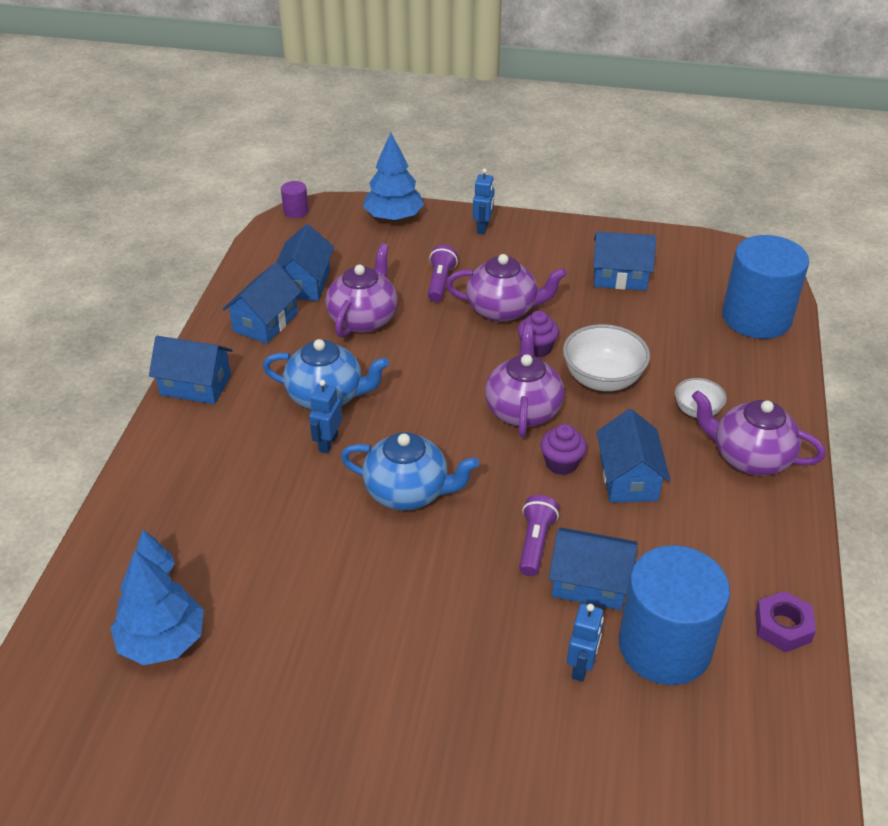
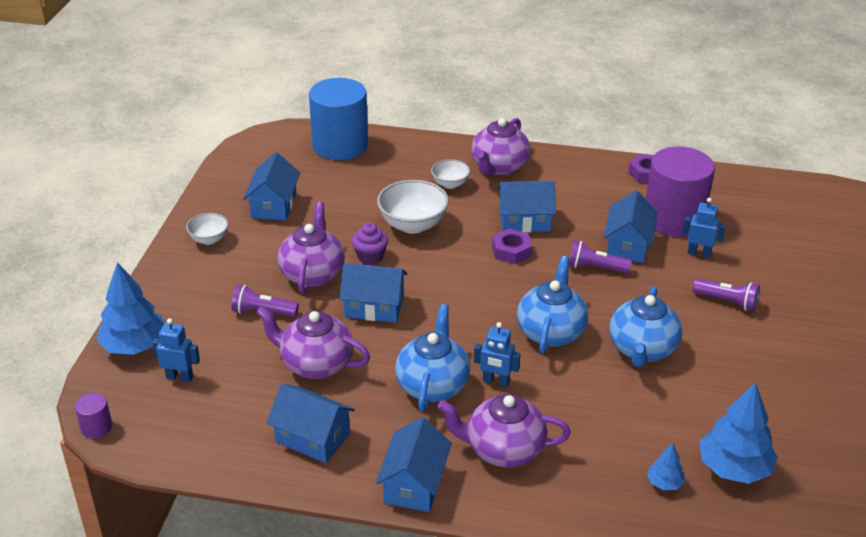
camera: 90 degrees left, 5 degrees down
blue house [276,224,334,301] -> blue house moved to [339,263,407,323]
blue robot [473,168,494,234] -> blue robot moved to [152,318,200,382]
purple teapot [485,325,564,437] -> purple teapot moved to [437,394,571,468]
purple cupcake [540,424,587,475] -> purple nut [492,228,532,264]
blue cylinder [619,545,730,685] -> purple cylinder [646,147,715,237]
none -> white bowl [186,213,229,245]
none -> blue teapot [609,286,682,367]
none -> purple flashlight [693,279,760,311]

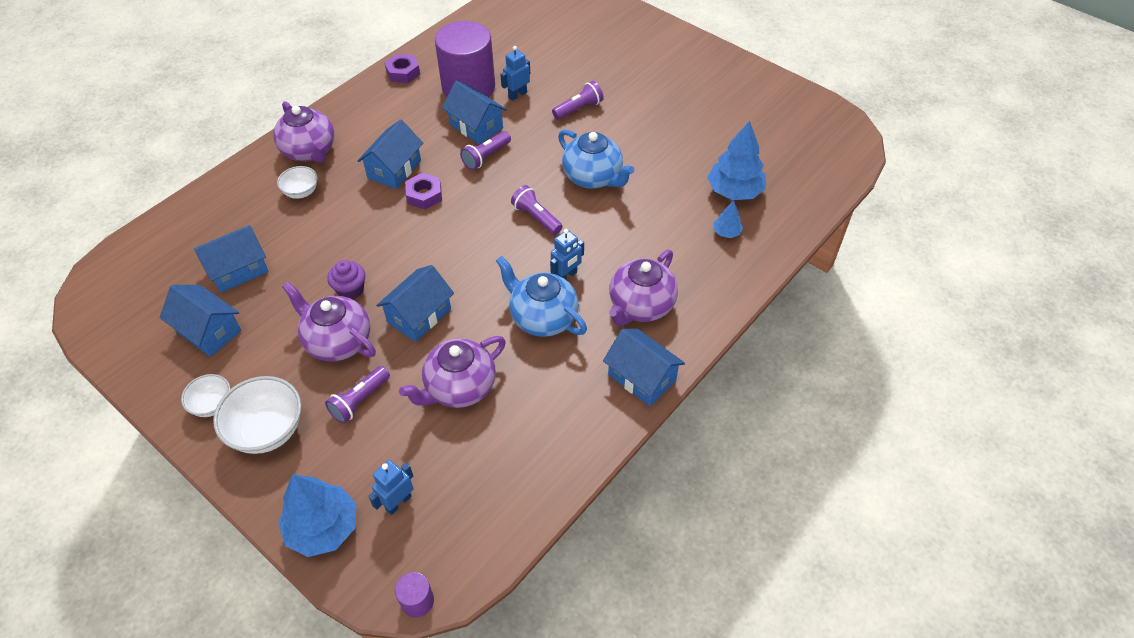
camera: 60 degrees left, 15 degrees up
blue house [267,384,355,463] -> blue house moved to [194,225,269,293]
blue cylinder [309,78,368,160] -> none
white bowl [377,180,449,234] -> white bowl moved to [213,376,301,454]
blue teapot [517,256,588,354] -> purple flashlight [511,185,563,235]

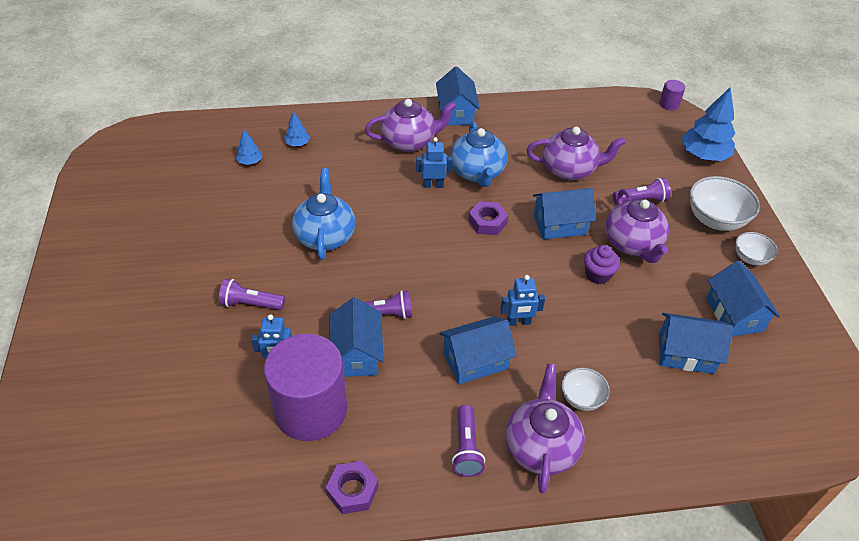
camera: 140 degrees left, 5 degrees down
blue robot [368,460,413,515] -> blue robot moved to [500,275,545,326]
purple nut [405,173,442,210] -> purple nut moved to [468,201,508,235]
purple flashlight [511,185,563,235] -> purple flashlight moved to [452,405,485,477]
blue tree [707,121,766,200] -> blue tree [236,130,262,165], size x0.49

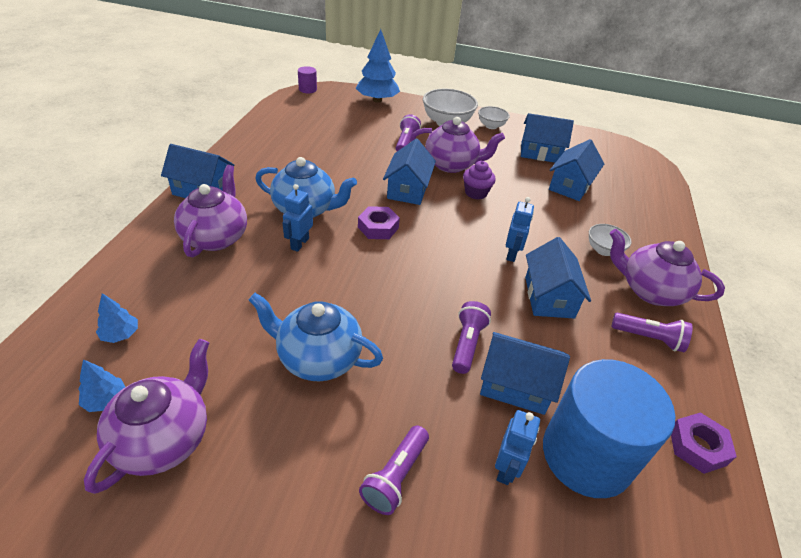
camera: 70 degrees left, 5 degrees down
purple cylinder [264,334,347,441] -> blue cylinder [543,359,675,498]
purple teapot [527,127,626,180] -> purple teapot moved to [84,339,209,494]

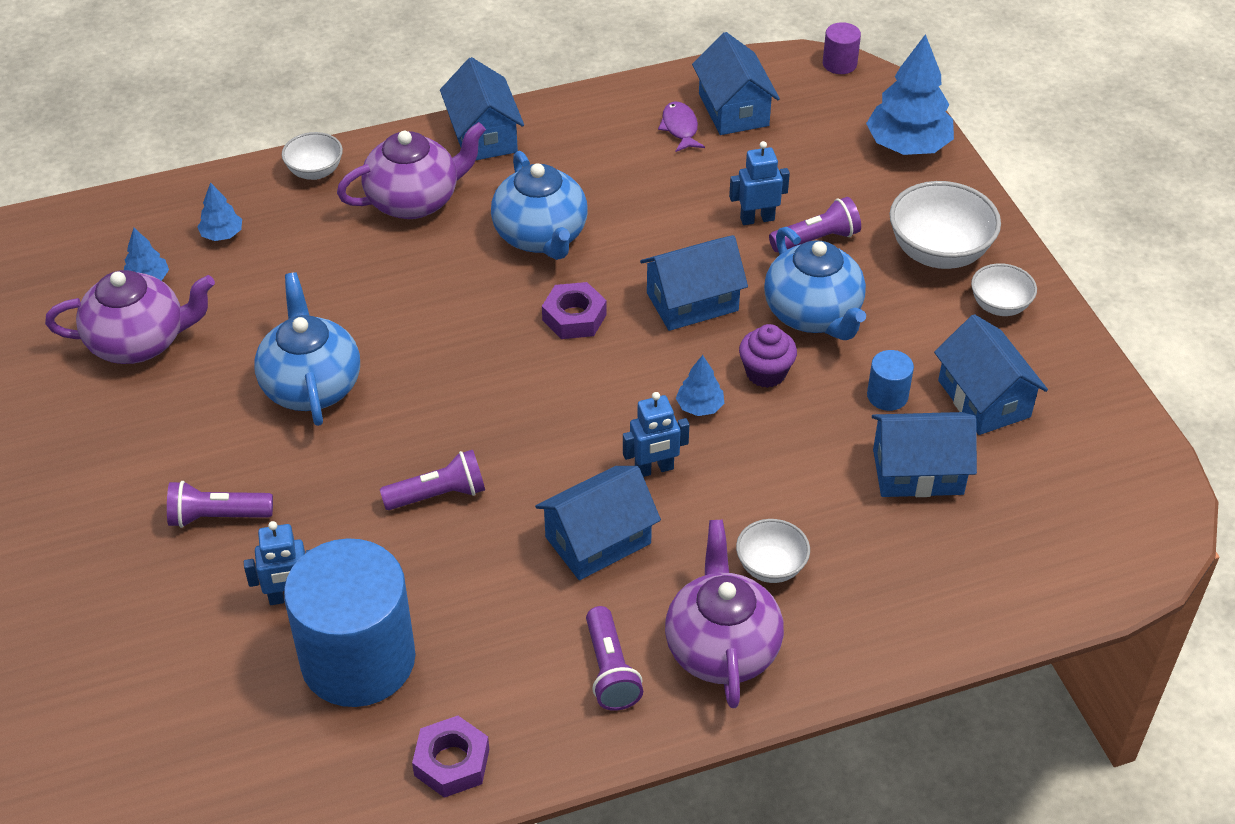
camera: 60 degrees right, 5 degrees up
blue robot [282,184,313,252] -> blue robot moved to [729,141,790,225]
purple teapot [410,117,505,173] -> blue teapot [764,227,866,340]
blue house [480,332,570,415] -> blue house moved to [692,32,780,135]
none -> white bowl [282,132,343,180]
none -> purple fish [658,102,705,152]
none -> blue tree [676,355,724,416]
none -> blue cylinder [867,350,914,411]

